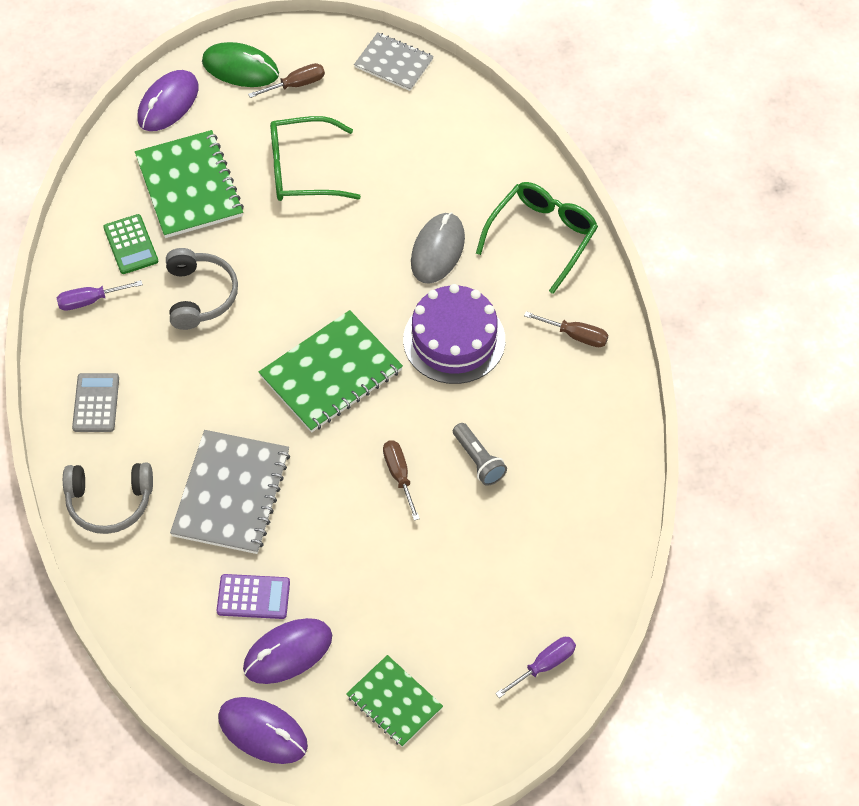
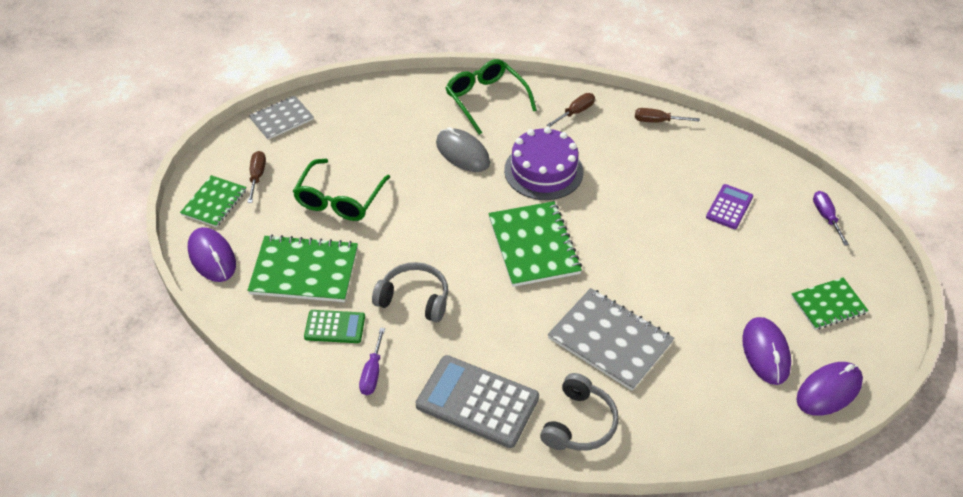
camera: 65 degrees left, 10 degrees down
grey calculator [72,373,119,432] -> grey calculator [416,355,539,448], size x1.81
green mouse [202,42,279,87] -> green notebook [180,175,247,227]
purple calculator [217,574,290,619] -> purple calculator moved to [706,184,753,229]
brown screwdriver [383,440,420,521] -> brown screwdriver moved to [635,108,700,123]
grey flashlight [453,423,507,486] -> none

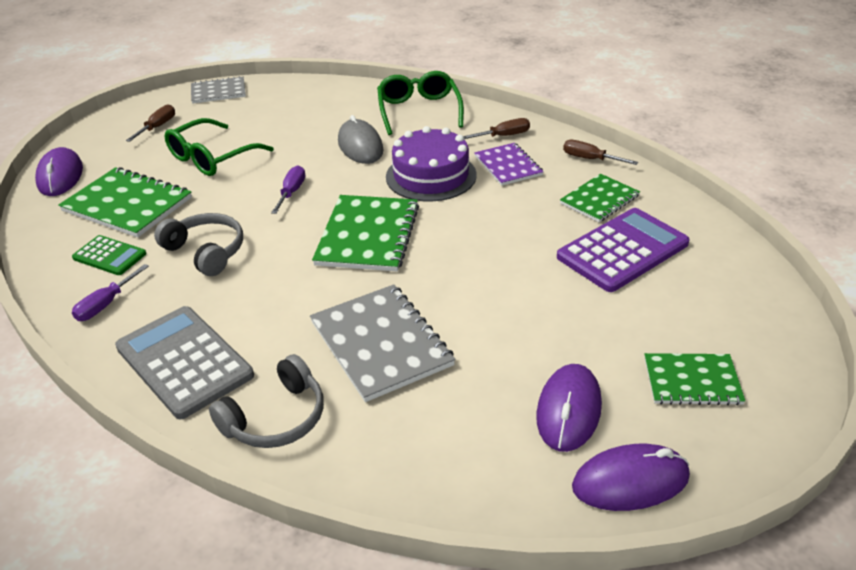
camera: 25 degrees right, 10 degrees down
green notebook [180,175,247,227] -> green notebook moved to [560,174,640,222]
purple calculator [706,184,753,229] -> purple calculator [557,208,690,292], size x1.81
purple screwdriver [813,191,849,245] -> purple screwdriver moved to [271,165,305,214]
none -> purple notebook [474,143,544,186]

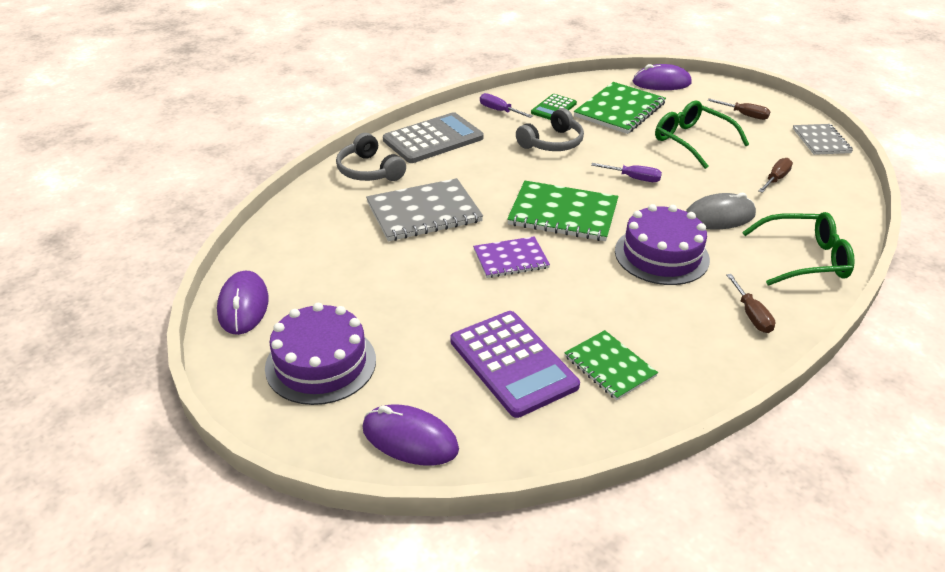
camera: 95 degrees right, 0 degrees up
purple notebook [474,143,544,186] -> purple notebook moved to [473,236,550,278]
purple mouse [536,364,602,452] -> purple mouse moved to [362,405,459,466]
brown screwdriver [563,140,638,165] -> brown screwdriver moved to [758,158,793,193]
green notebook [644,353,745,405] -> purple cake [265,303,376,405]

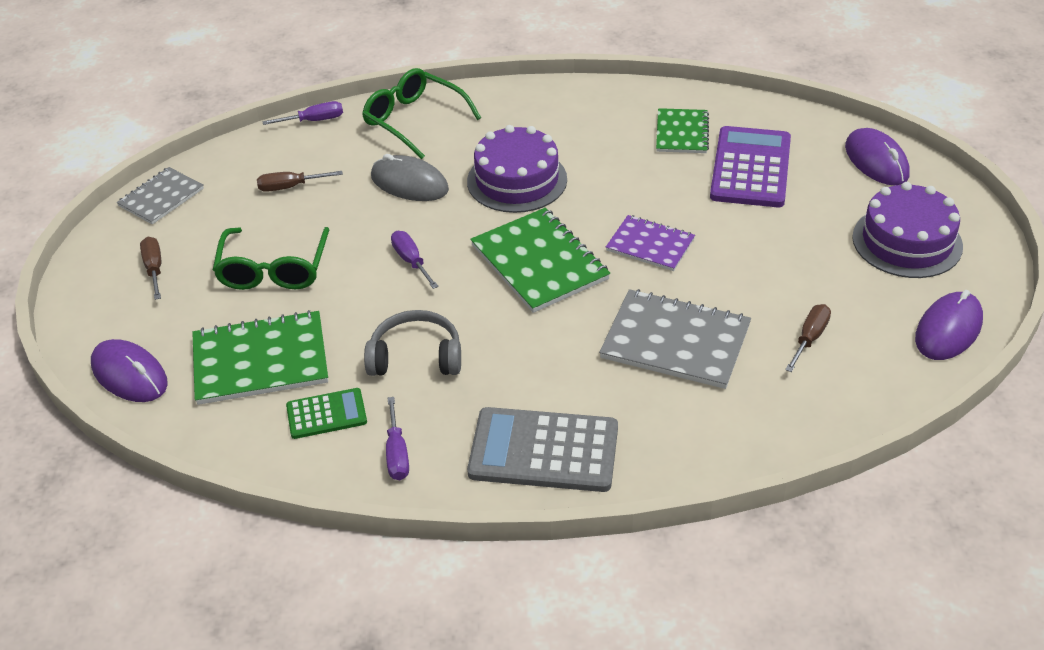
camera: 135 degrees left, 5 degrees up
grey headphones [336,133,406,181] -> none
brown screwdriver [726,274,775,333] -> brown screwdriver moved to [785,304,831,372]
none -> purple screwdriver [262,101,343,125]

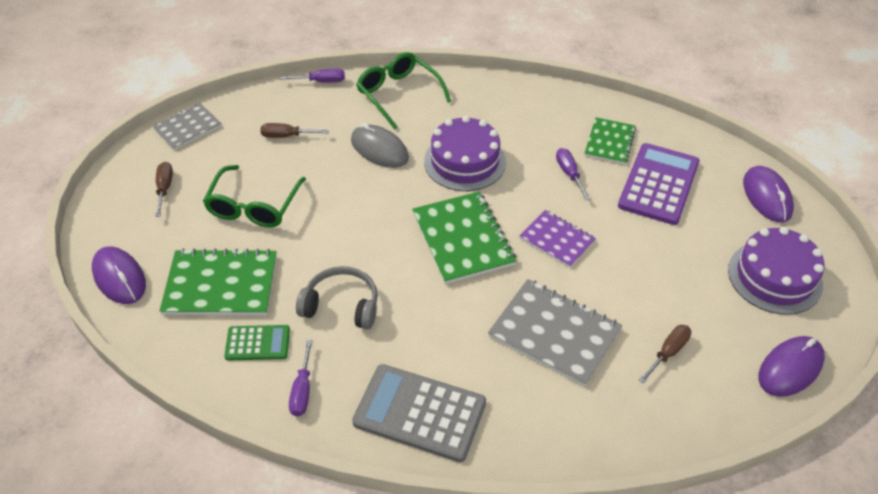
camera: 10 degrees right, 5 degrees up
purple screwdriver [391,231,439,289] -> purple screwdriver moved to [556,148,590,200]

